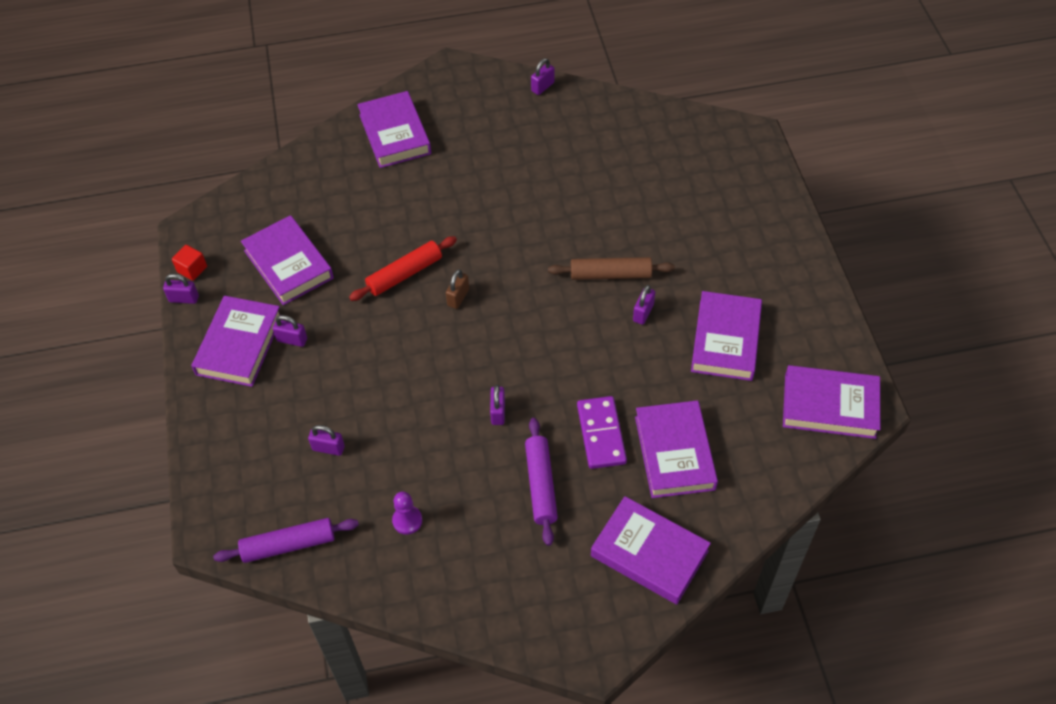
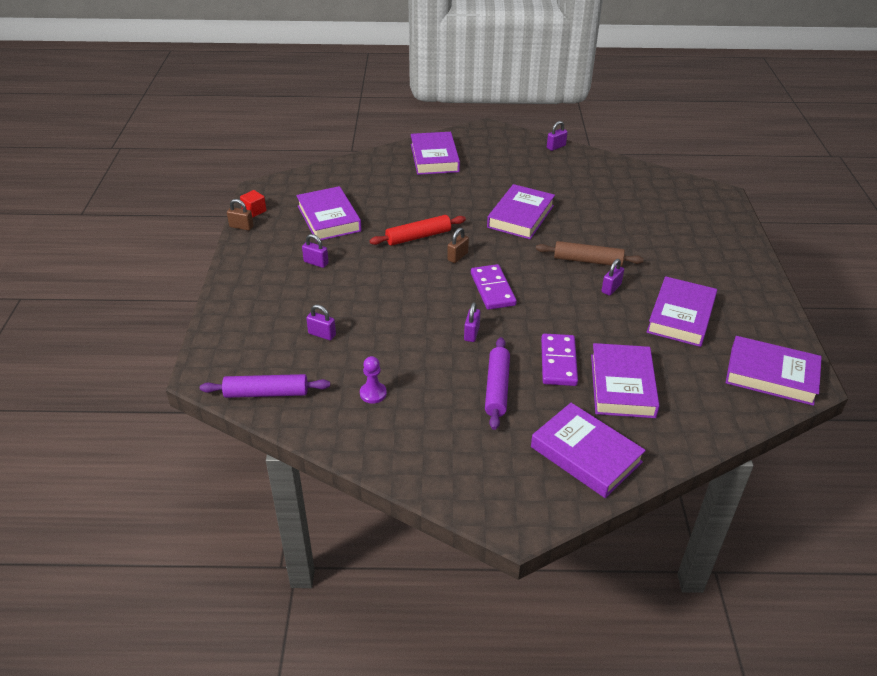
camera: 10 degrees right, 15 degrees down
purple padlock [163,274,199,304] -> brown padlock [227,199,253,231]
purple book [191,296,280,387] -> purple book moved to [487,184,555,239]
none -> purple domino [471,264,517,310]

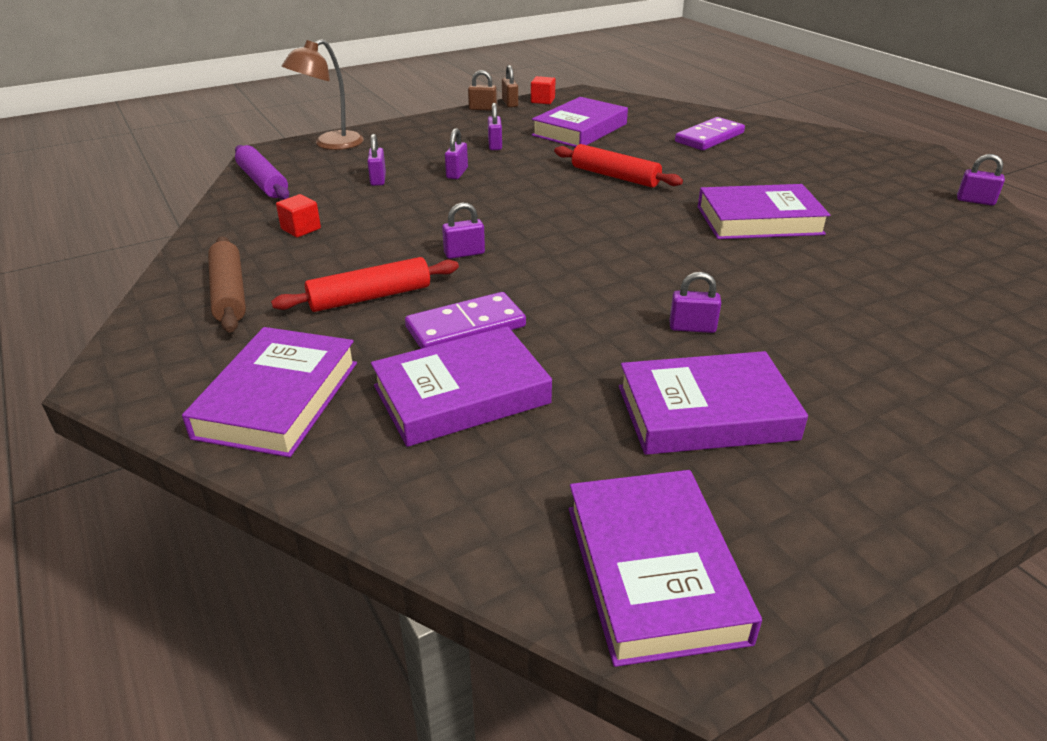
camera: 60 degrees right, 5 degrees down
purple pawn [360,356,387,403] -> red cube [276,194,321,237]
purple book [411,132,460,175] -> none
brown padlock [447,228,469,263] -> brown padlock moved to [468,70,497,111]
purple domino [471,264,517,310] -> purple domino moved to [675,117,745,150]
purple rolling pin [485,337,510,430] -> red rolling pin [271,257,459,312]
brown rolling pin [536,241,644,266] -> brown rolling pin moved to [208,236,246,333]
none -> brown lamp [281,39,364,150]
none -> purple padlock [445,128,468,179]

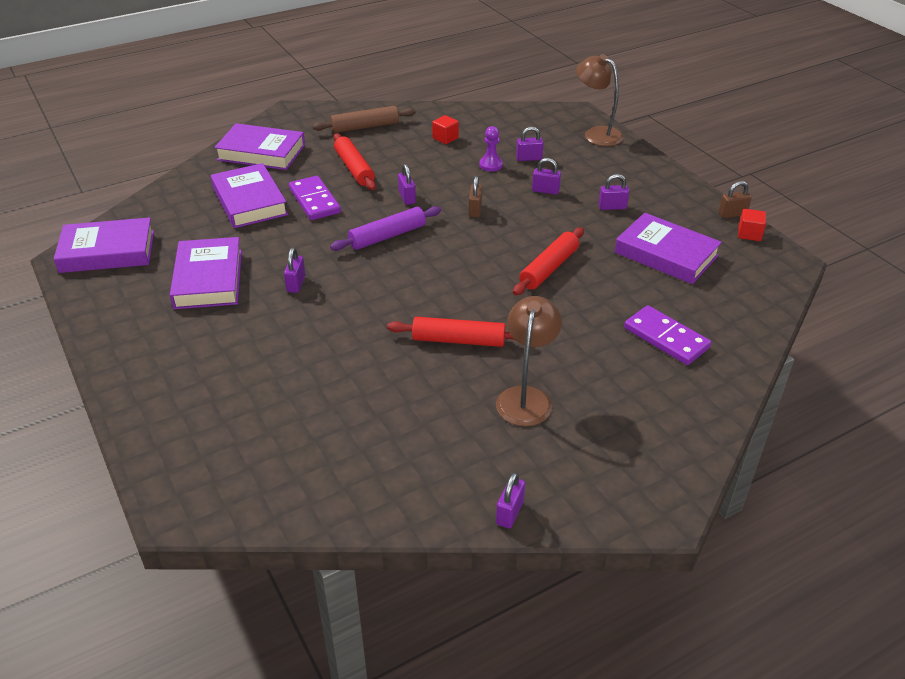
camera: 90 degrees right, 5 degrees up
purple rolling pin [235,145,290,200] -> purple rolling pin moved to [330,206,441,251]
brown padlock [468,70,497,111] -> brown padlock moved to [468,176,483,217]
purple book [698,184,830,239] -> red rolling pin [387,317,515,347]
none -> purple pawn [479,126,503,171]
none -> brown lamp [496,296,562,426]

